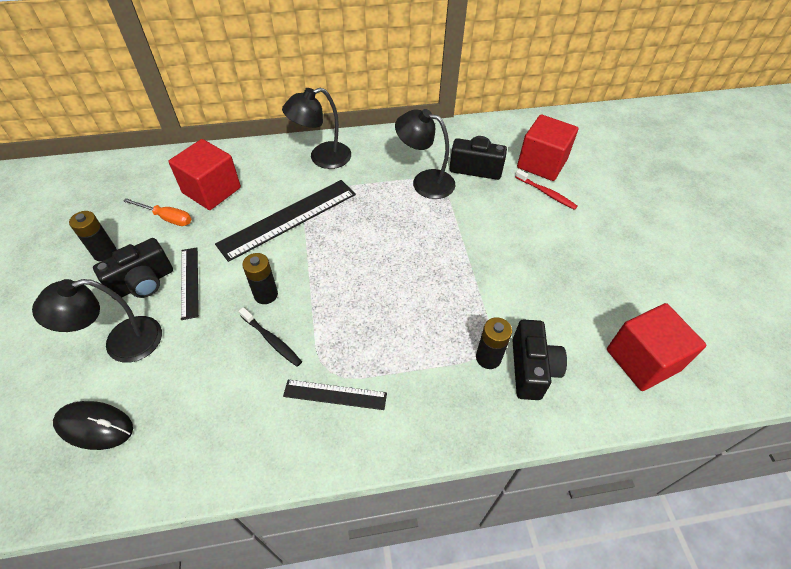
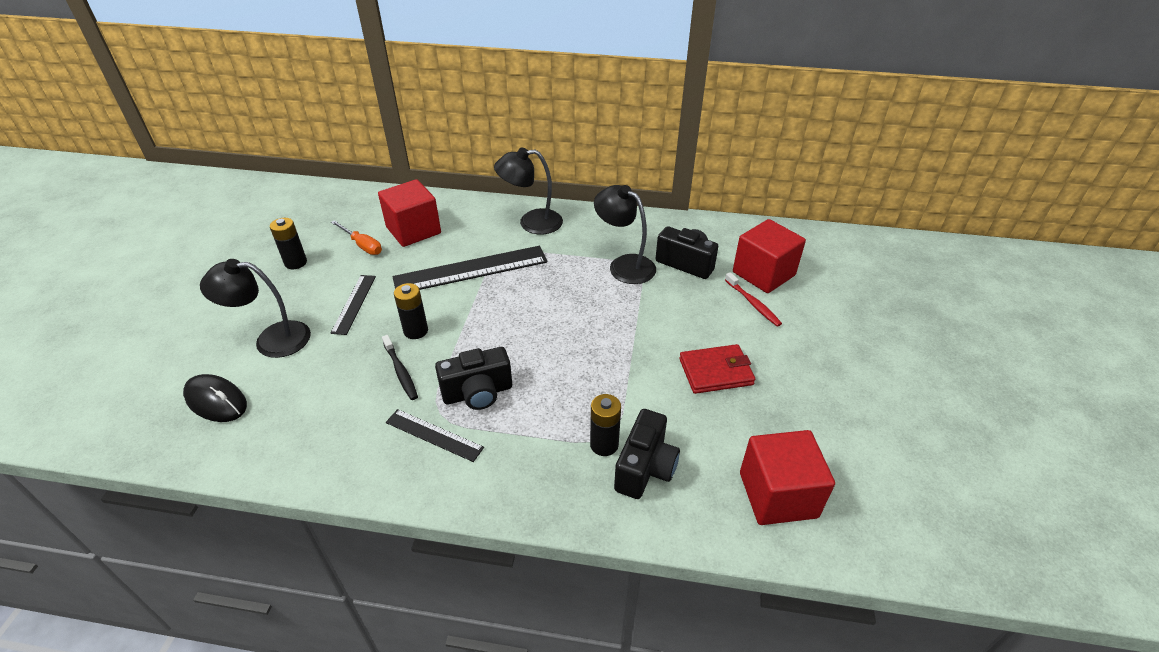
camera: 20 degrees right, 10 degrees down
black camera [93,238,173,300] -> black camera moved to [435,347,512,410]
none -> red wallet [679,344,755,394]

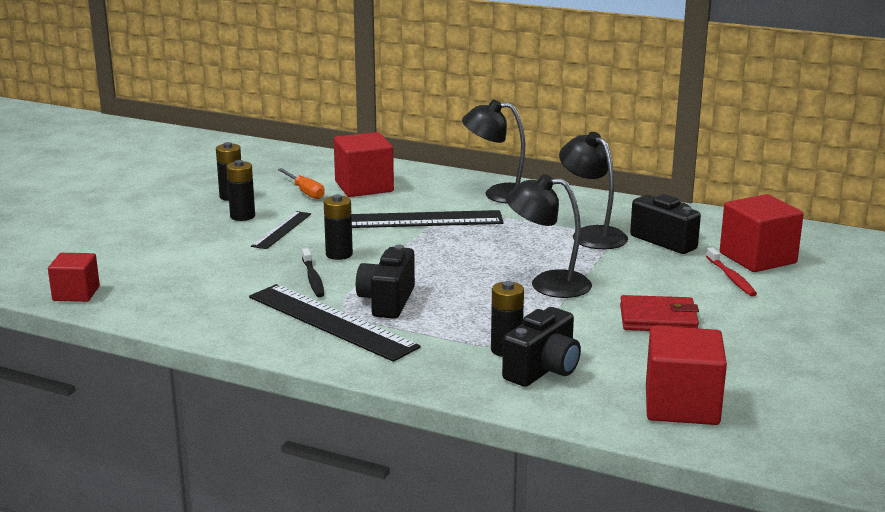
camera: 15 degrees right, 20 degrees down
black mouse [183,374,247,422] -> none
black lamp [200,259,311,358] -> black lamp moved to [505,174,592,298]
black ruler [386,409,484,462] -> black ruler [249,284,421,362], size x1.83
black camera [435,347,512,410] -> black camera turned 105 degrees clockwise [356,245,415,319]
none -> red cube [48,253,100,302]
none -> black battery [226,160,255,221]

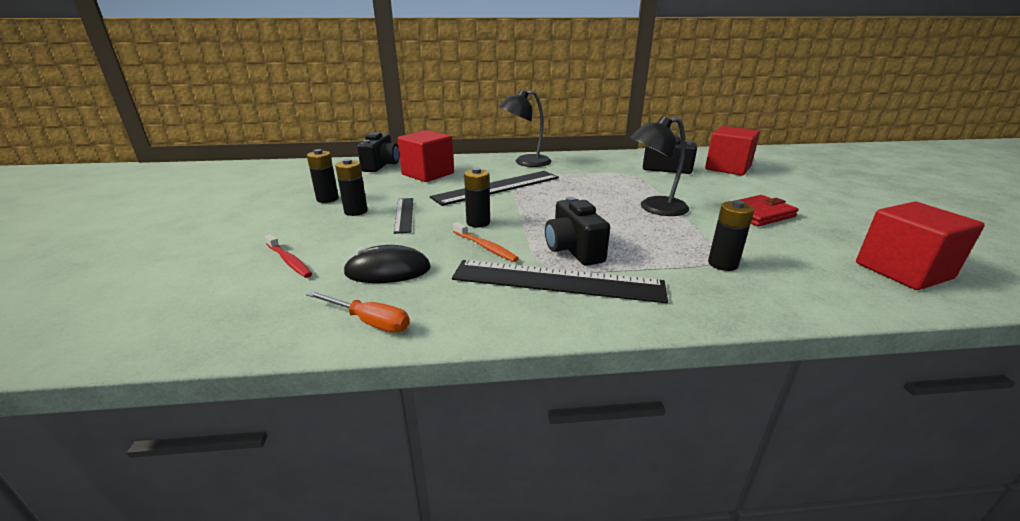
camera: 30 degrees left, 5 degrees up
red cube [48,253,100,302] -> none
orange screwdriver [278,168,325,199] -> orange screwdriver moved to [306,291,410,333]
black toothbrush [302,248,324,298] -> orange toothbrush [453,222,519,262]
black camera [502,307,581,387] -> black camera moved to [357,132,400,172]
black lamp [559,132,628,249] -> none
red toothbrush [706,247,757,297] -> red toothbrush moved to [265,234,312,278]
none -> black mouse [343,245,431,283]

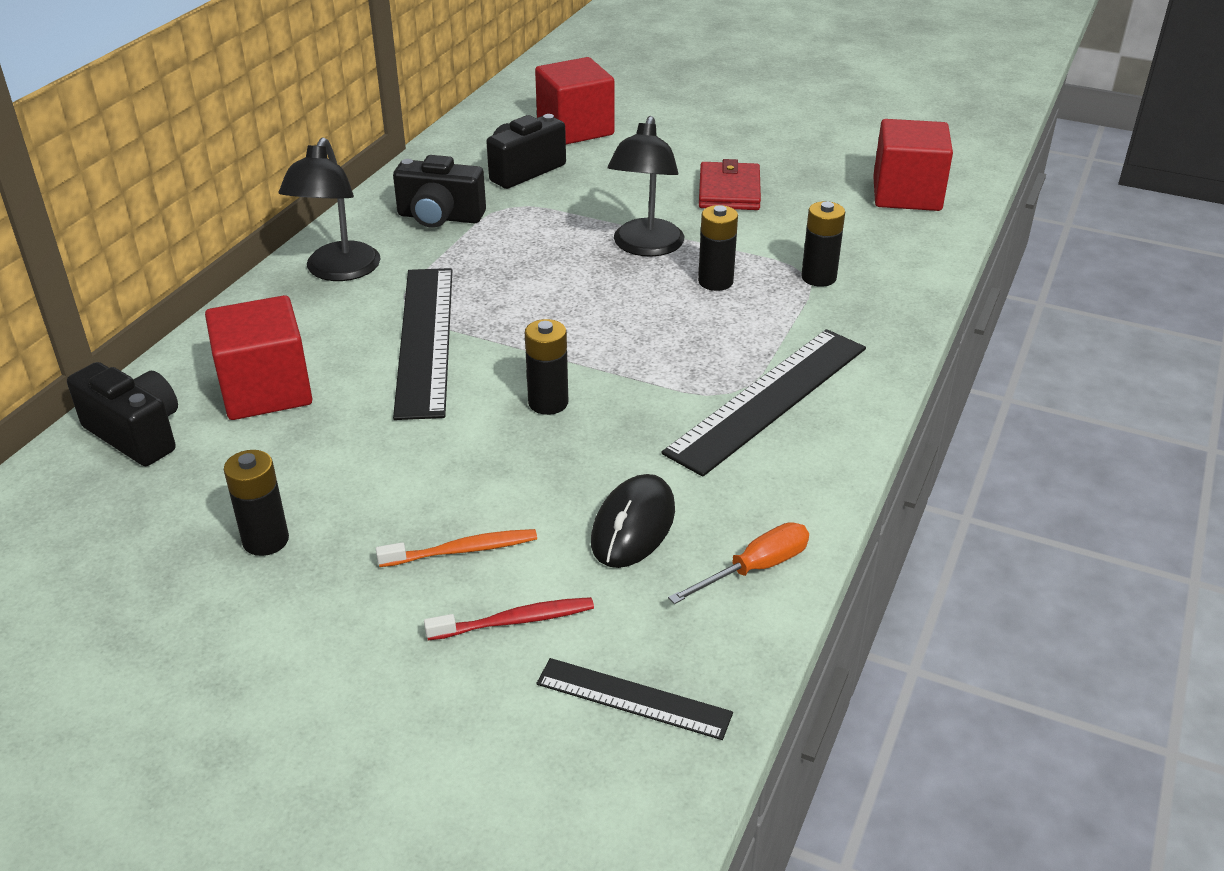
camera: 60 degrees left, 10 degrees up
black battery [335,159,368,216] -> black battery moved to [698,205,738,291]
black ruler [394,198,413,234] -> black ruler moved to [536,658,733,740]
orange toothbrush [453,222,519,262] -> orange toothbrush moved to [376,529,537,567]
black camera [545,197,610,266] -> black camera moved to [393,155,486,228]

